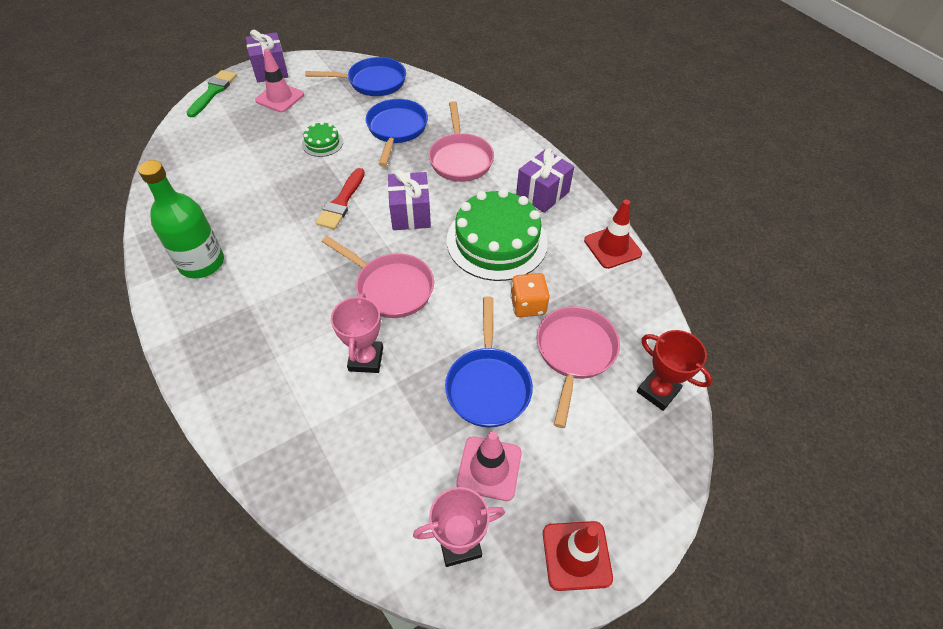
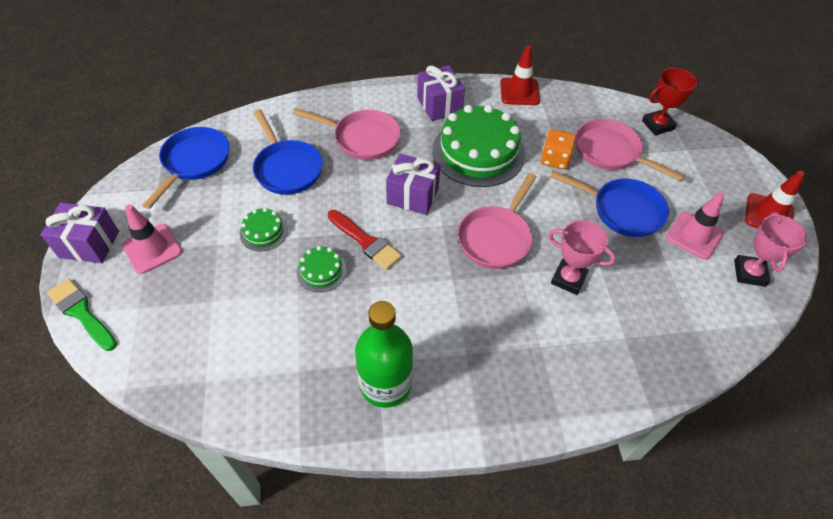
camera: 65 degrees left, 0 degrees up
pink pan [322,236,434,318] -> pink pan turned 150 degrees clockwise [457,173,537,269]
blue pan [365,99,428,167] -> blue pan turned 150 degrees counterclockwise [253,109,323,195]
none -> green cake [297,246,347,292]

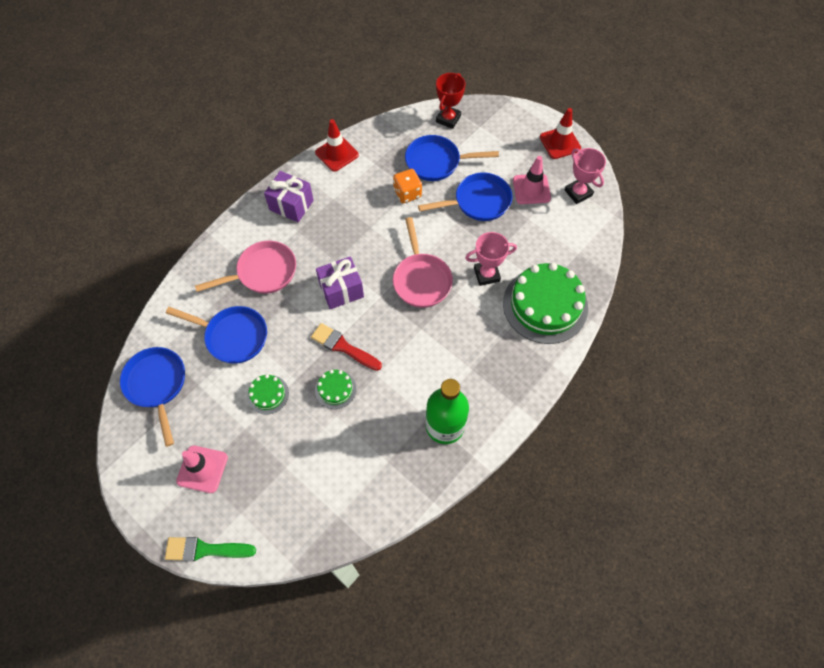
camera: 40 degrees left, 10 degrees up
purple gift [40,203,119,263] -> none
red brush [328,210,402,270] -> red brush turned 150 degrees counterclockwise [311,323,382,371]
green cake [432,105,525,187] -> green cake moved to [503,263,588,344]
pink pan [576,119,685,182] -> blue pan [405,135,499,181]

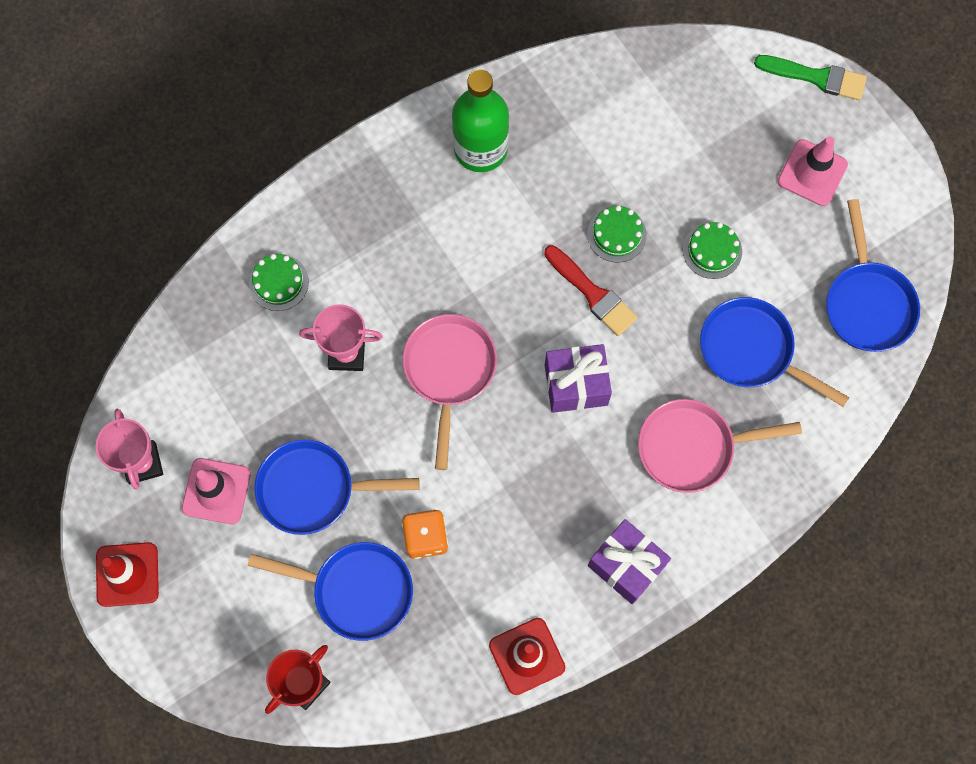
camera: 165 degrees left, 10 degrees up
green cake [503,263,588,344] -> green cake [249,254,309,311], size x0.46

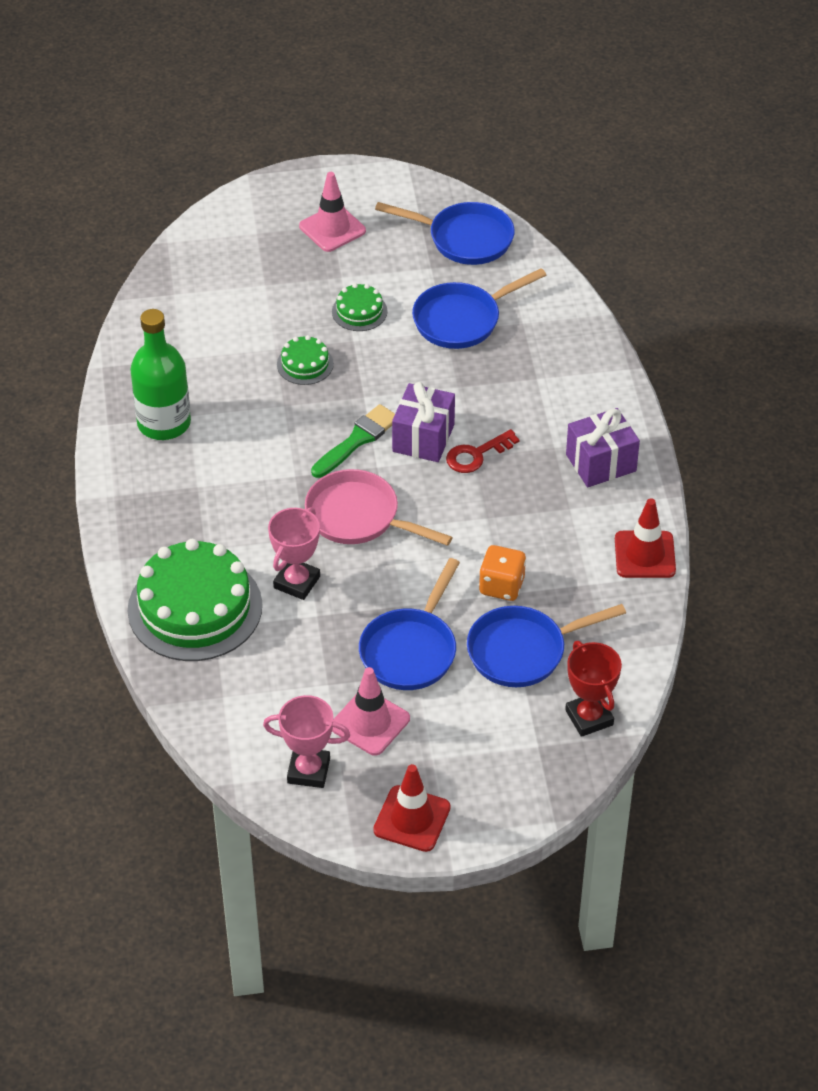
camera: 65 degrees left, 25 degrees down
blue pan [248,542,413,641] -> blue pan turned 150 degrees counterclockwise [467,604,626,687]
green cake [249,254,309,311] -> green cake [128,539,262,661], size x2.17
red brush [544,245,638,336] -> none
pink pan [638,399,802,493] -> none
green brush [754,55,867,100] -> green brush moved to [311,404,395,478]
none -> red key [446,429,519,473]

